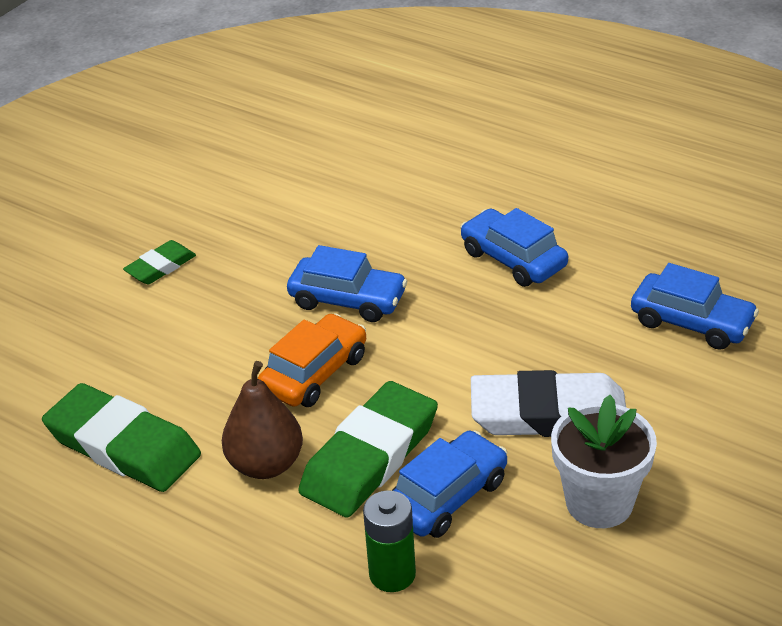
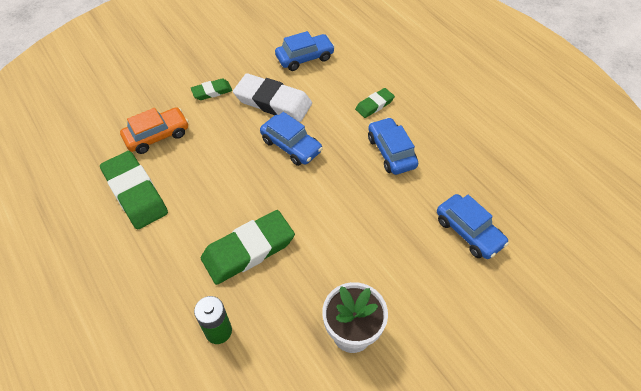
camera: 20 degrees right, 15 degrees up
brown pear [222,361,303,479] -> none
orange car [258,313,366,407] -> orange car moved to [120,107,189,154]
blue car [392,430,507,538] -> blue car moved to [275,31,335,71]
white eraser [471,370,626,437] -> white eraser moved to [233,73,312,122]
none -> green eraser [355,88,395,118]

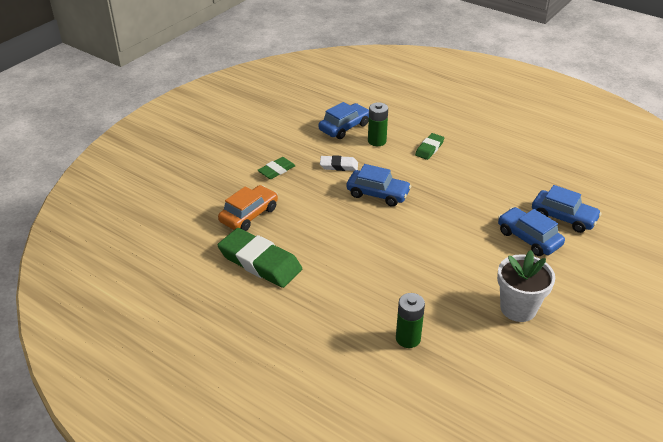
camera: 20 degrees left, 15 degrees down
green eraser [201,210,295,285] -> none
white eraser [233,73,312,122] -> white eraser [320,155,358,171], size x0.53
blue car [368,117,418,175] -> blue car moved to [498,207,565,256]
none -> green battery [368,102,388,146]

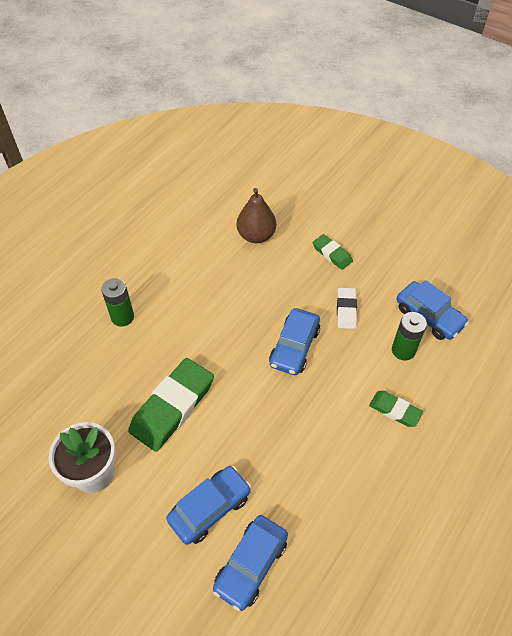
camera: 90 degrees right, 15 degrees up
orange car [218,185,278,231] -> brown pear [237,188,276,243]
green eraser [218,228,302,288] -> green eraser moved to [128,358,214,452]
green battery [396,293,425,348] -> green battery moved to [101,278,134,327]

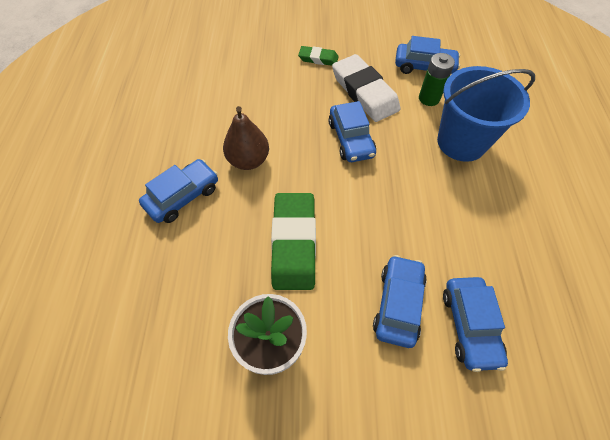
camera: 35 degrees left, 5 degrees up
green battery [101,278,134,327] -> blue car [139,159,218,223]
brown pear [237,188,276,243] -> brown pear moved to [223,106,269,170]
white eraser [337,288,357,329] -> white eraser [332,54,400,122], size x1.90
green eraser [369,391,423,427] -> blue bucket [437,66,535,162]

